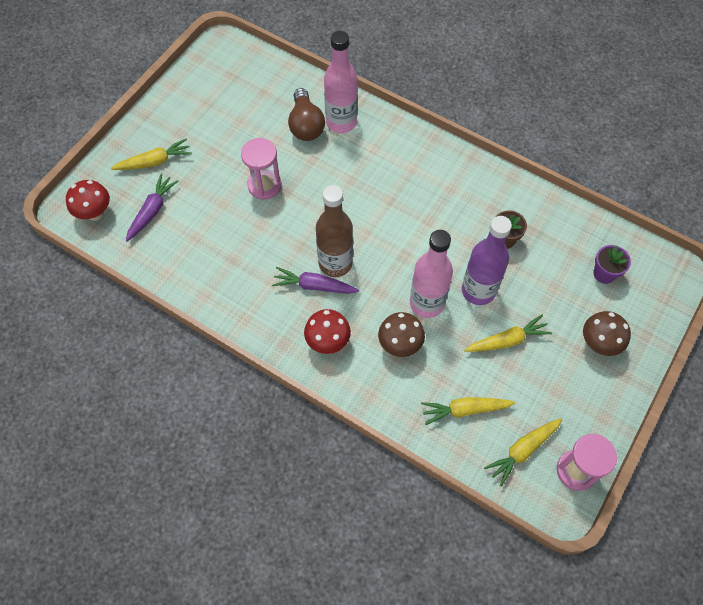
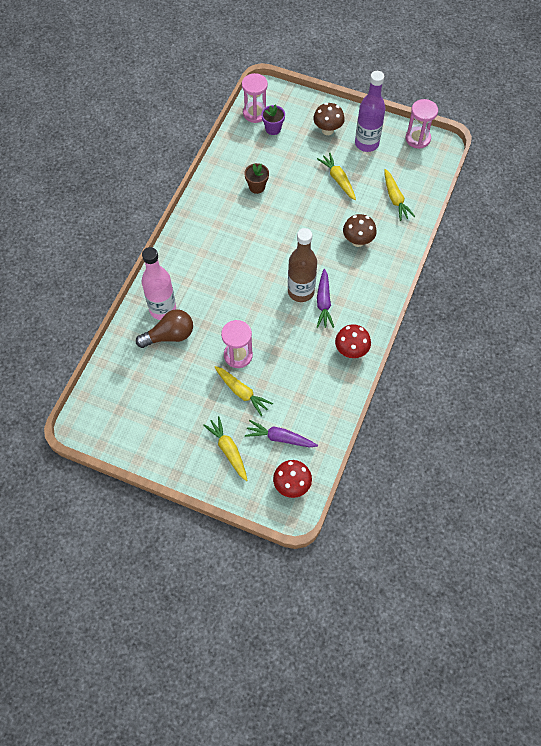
camera: 100 degrees left, 0 degrees up
red mushroom [304,309,351,354] -> red mushroom moved to [335,324,371,358]
pink bottle [410,230,453,318] -> none
purple bottle [462,216,512,305] -> purple bottle moved to [355,71,386,152]
yellow carrot [484,418,562,487] -> yellow carrot moved to [215,366,273,416]
none -> pink hourglass [242,73,268,123]

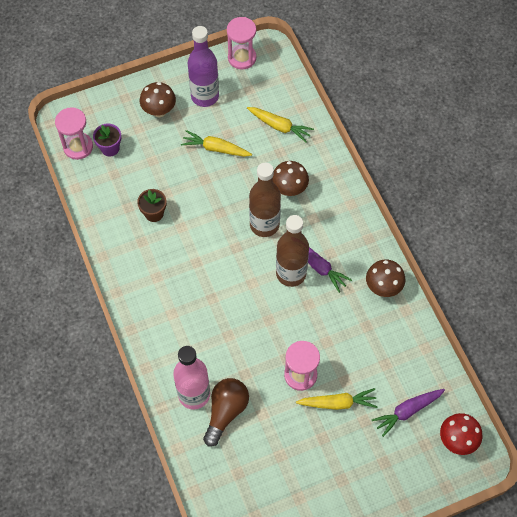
camera: 45 degrees left, 0 degrees up
yellow carrot [203,416,247,481] -> none
red mushroom [335,324,371,358] -> brown mushroom [366,260,405,297]
none -> brown bottle [249,163,281,237]

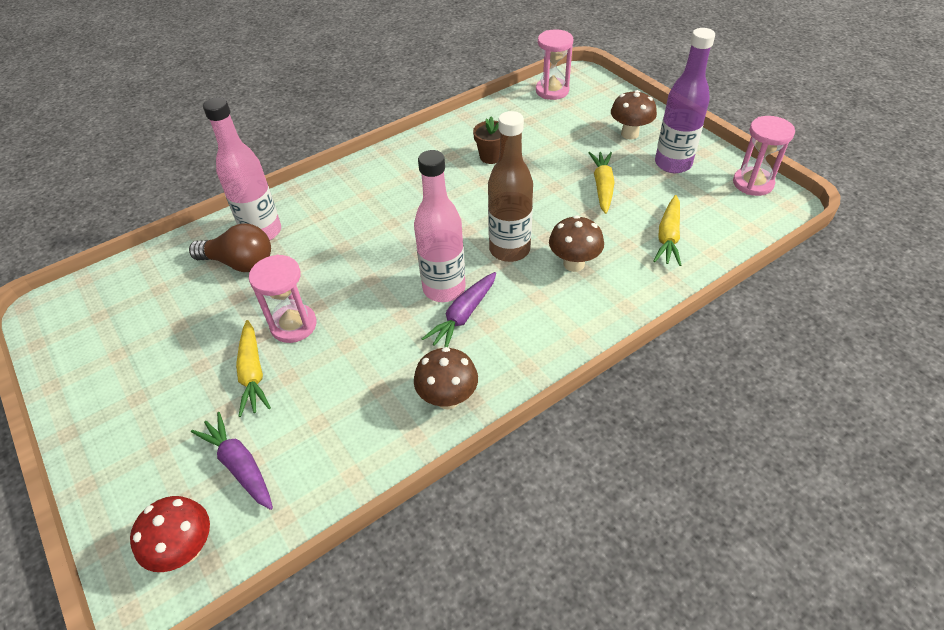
camera: 80 degrees right, 15 degrees down
purple flower pot [93,123,121,157] -> none
brown bottle [276,215,309,287] -> pink bottle [414,150,466,302]

